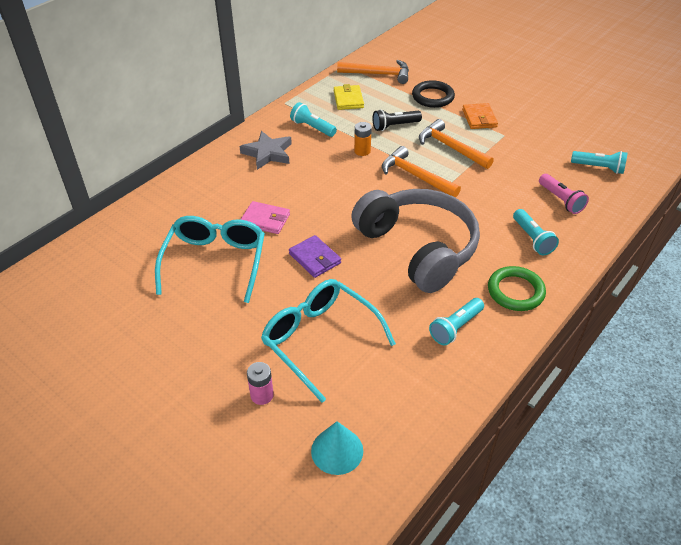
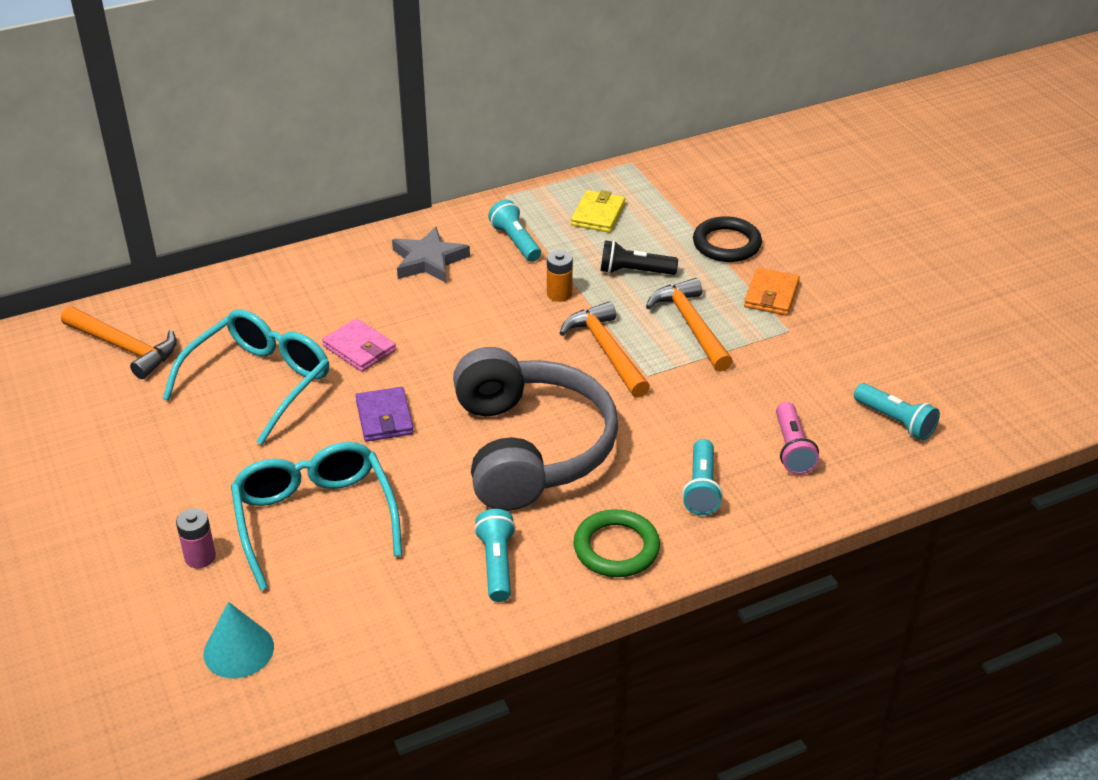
camera: 25 degrees right, 5 degrees down
orange hammer [337,60,409,84] -> orange hammer moved to [61,306,177,379]
turquoise flashlight [429,298,484,345] -> turquoise flashlight turned 105 degrees clockwise [474,509,516,602]

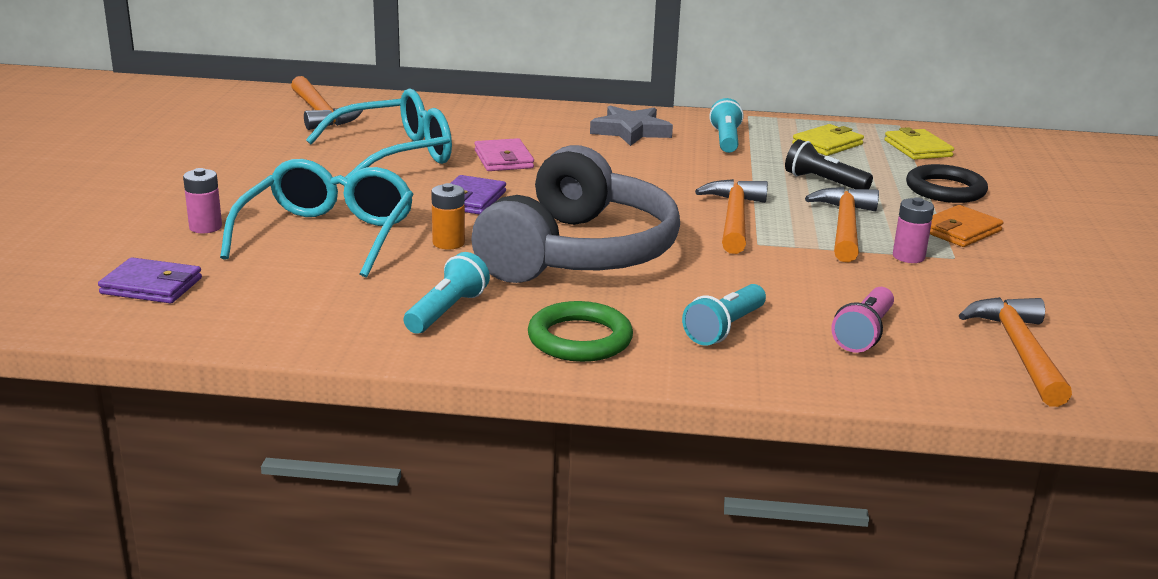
camera: 30 degrees right, 15 degrees down
turquoise cone [203,602,274,678] -> purple wallet [98,257,202,304]
orange battery [547,250,573,302] -> orange battery moved to [431,183,465,249]
turquoise flashlight [854,383,940,441] -> orange hammer [959,297,1072,407]
none -> yellow wallet [885,127,954,160]
none -> pink battery [893,198,934,263]

